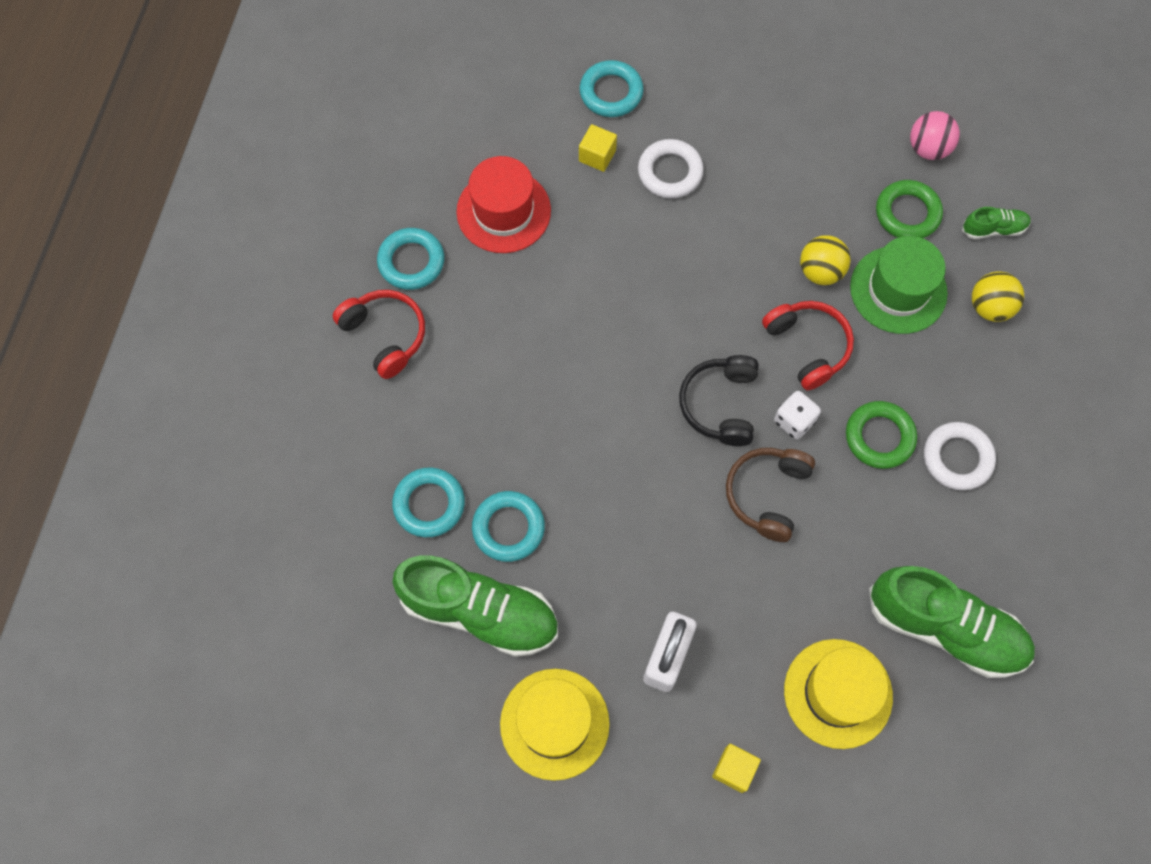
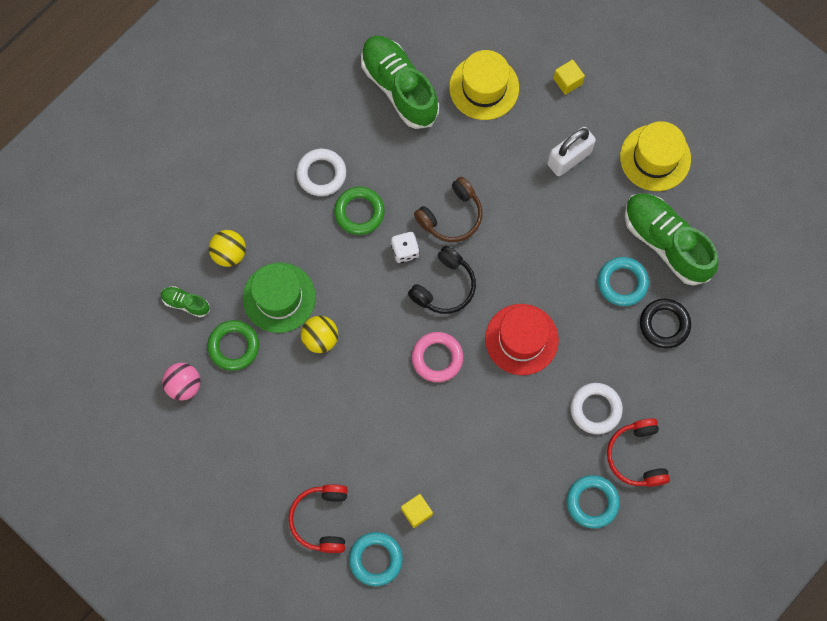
camera: 150 degrees left, 5 degrees up
turquoise ring [392,467,465,537] -> black ring [640,299,691,349]
red hat [456,156,551,253] -> red hat moved to [485,304,559,375]
white ring [638,139,704,199] -> white ring moved to [570,383,623,434]
red headphones [762,301,854,390] -> red headphones moved to [288,484,348,553]
none -> pink ring [412,332,463,382]

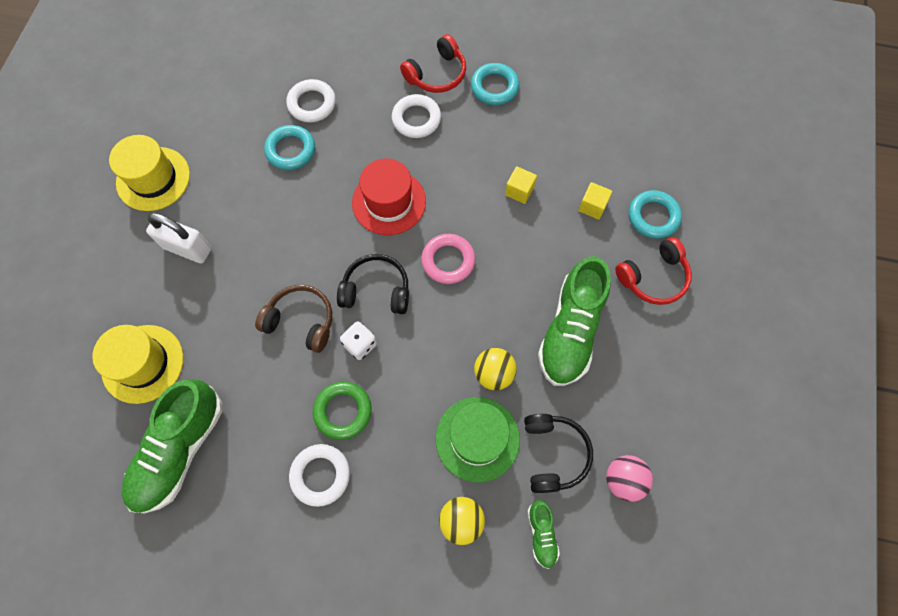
camera: 120 degrees left, 5 degrees down
green ring [207,320,259,371] -> black headphones [524,414,593,493]
yellow cube [553,59,585,95] -> yellow cube moved to [505,166,537,204]
green shoe [625,193,719,286] -> green shoe moved to [538,256,611,386]
black ring [640,299,691,349] -> white ring [286,79,336,123]

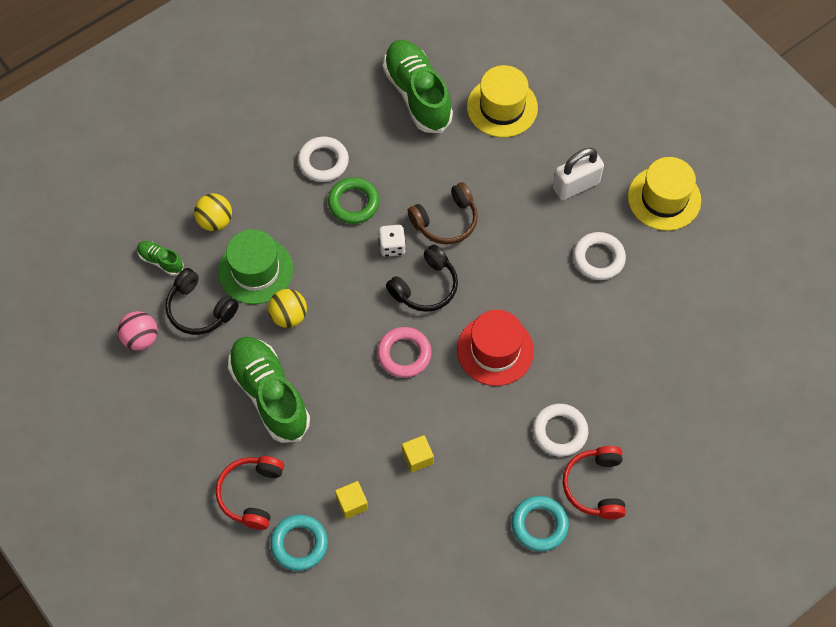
camera: 130 degrees right, 5 degrees down
turquoise ring [264,125,315,170] -> none
white ring [286,79,336,123] -> white ring moved to [573,232,626,280]

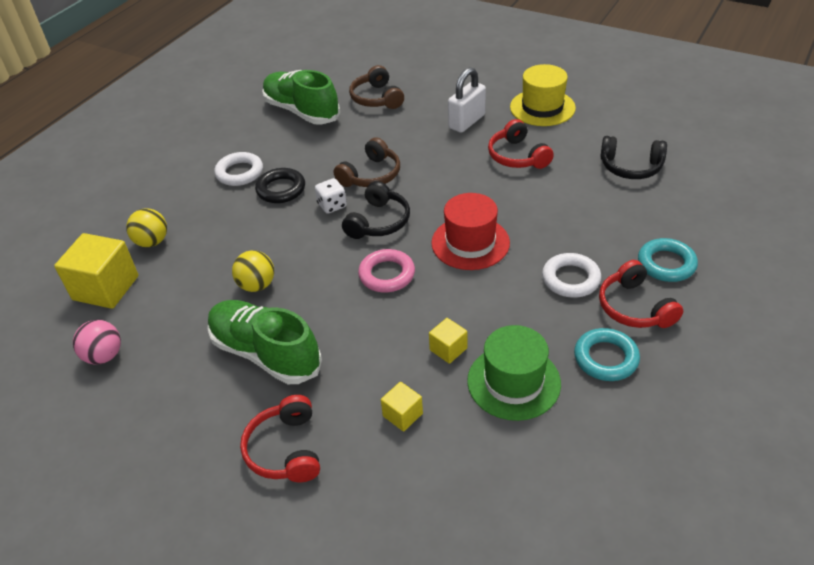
camera: 20 degrees left, 20 degrees down
green shoe [137,241,184,276] -> yellow cube [54,233,139,309]
black headphones [166,268,239,335] -> black headphones moved to [600,136,667,179]
green hat [218,229,293,304] -> green hat moved to [467,325,561,421]
turquoise ring [270,515,328,571] -> turquoise ring moved to [638,238,698,282]
green ring [328,177,379,224] -> black ring [255,168,305,203]
yellow hat [467,65,538,137] -> brown headphones [349,65,404,109]
white ring [573,232,626,280] -> red headphones [488,119,554,169]

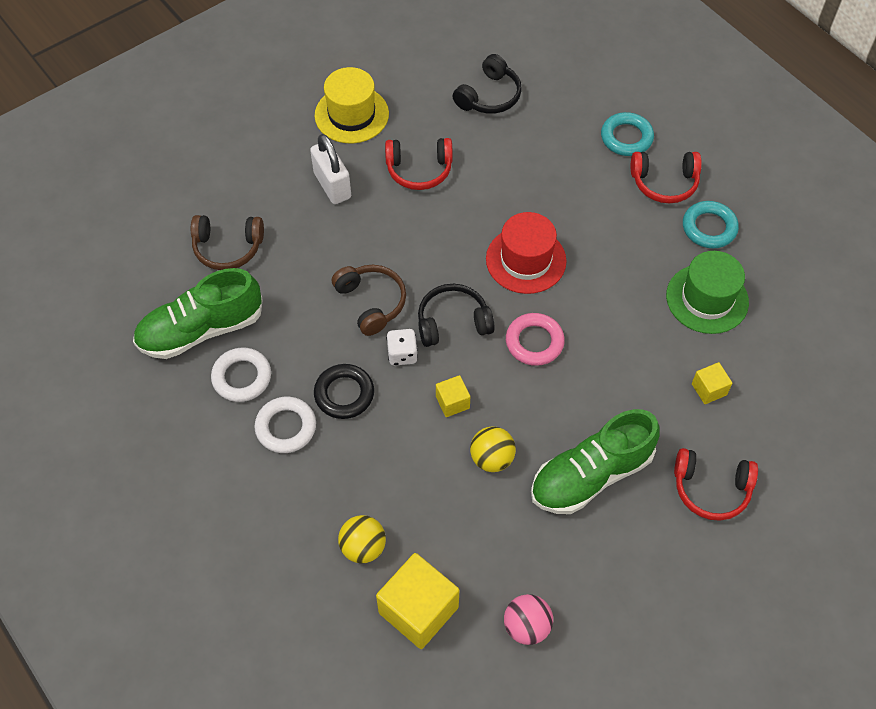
camera: 70 degrees left, 15 degrees up
black headphones [342,181,410,239] -> black headphones turned 60 degrees counterclockwise [418,284,495,347]
yellow cube [429,318,467,364] -> yellow cube moved to [436,375,470,417]
white ring [542,253,601,298] -> white ring moved to [211,348,271,402]

